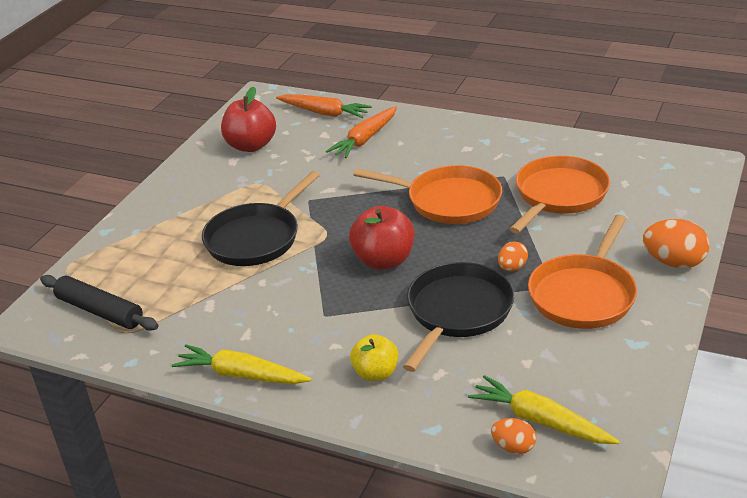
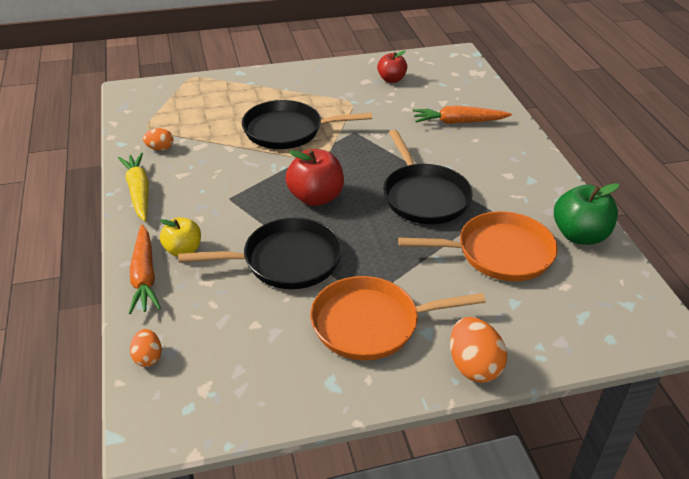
camera: 50 degrees right, 5 degrees up
black rolling pin [40,275,159,331] -> none
red apple [221,87,276,152] -> red apple [377,51,407,83], size x0.64
orange carrot [276,94,372,118] -> orange carrot moved to [129,225,161,314]
orange pan [353,165,502,224] -> black pan [383,129,473,224]
yellow carrot [468,375,620,444] -> none
orange egg [498,241,528,271] -> orange egg moved to [143,128,173,151]
none -> green apple [554,183,619,245]

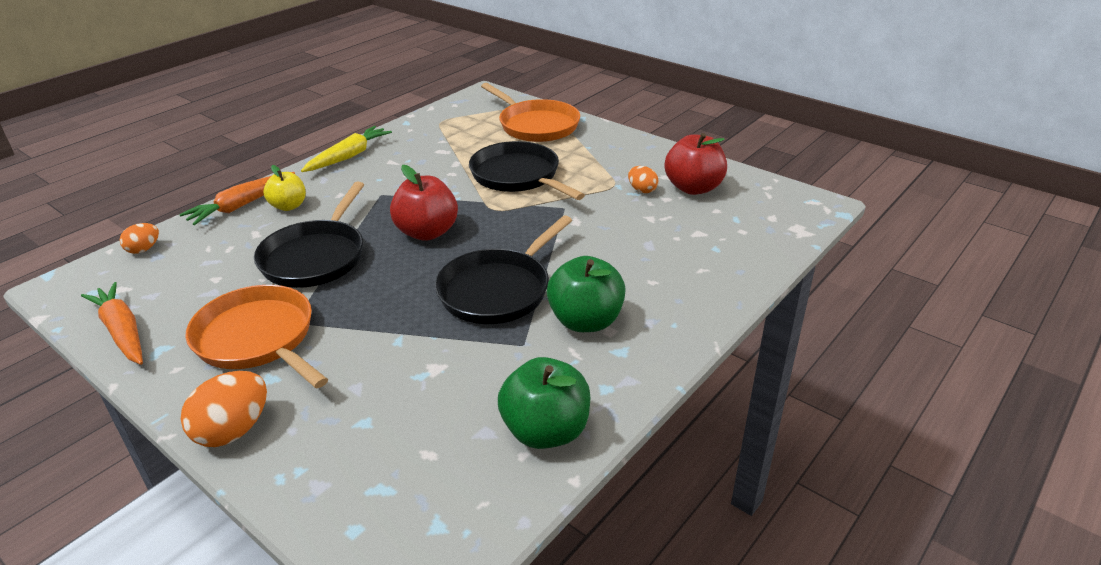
camera: 55 degrees right, 5 degrees down
orange egg [143,128,173,151] -> orange egg moved to [628,166,658,193]
black pan [178,218,342,289] -> black pan turned 60 degrees clockwise [254,182,364,288]
red apple [377,51,407,83] -> red apple [665,133,727,195], size x1.55
orange pan [398,211,558,281] -> orange pan moved to [481,83,580,142]
orange carrot [413,106,512,124] -> orange carrot moved to [81,282,143,365]
none -> green apple [547,256,626,332]

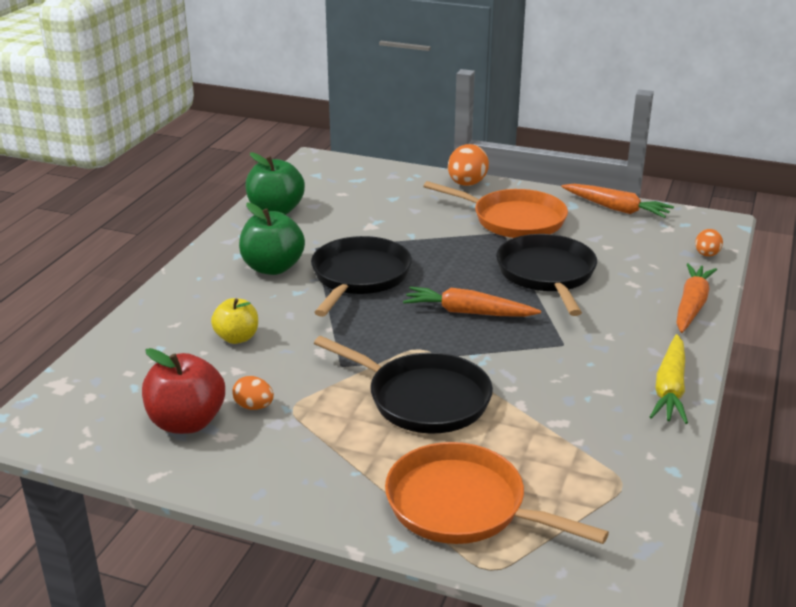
camera: 160 degrees right, 5 degrees down
yellow apple [263,165,306,211] -> yellow apple moved to [211,298,258,344]
red apple [390,165,458,241] -> orange carrot [403,286,541,317]

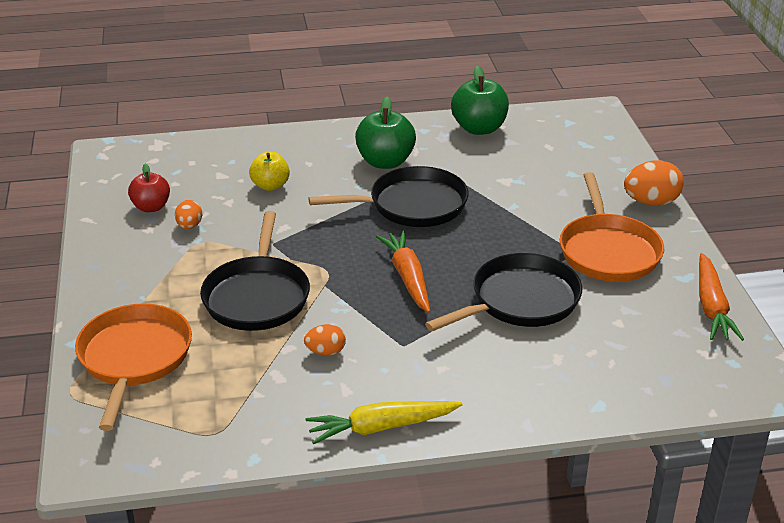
camera: 60 degrees right, 5 degrees up
red apple [142,348,225,434] -> red apple [128,163,170,212], size x0.64
orange carrot [676,263,717,333] -> none
orange egg [695,229,723,257] -> orange egg moved to [304,324,346,355]

